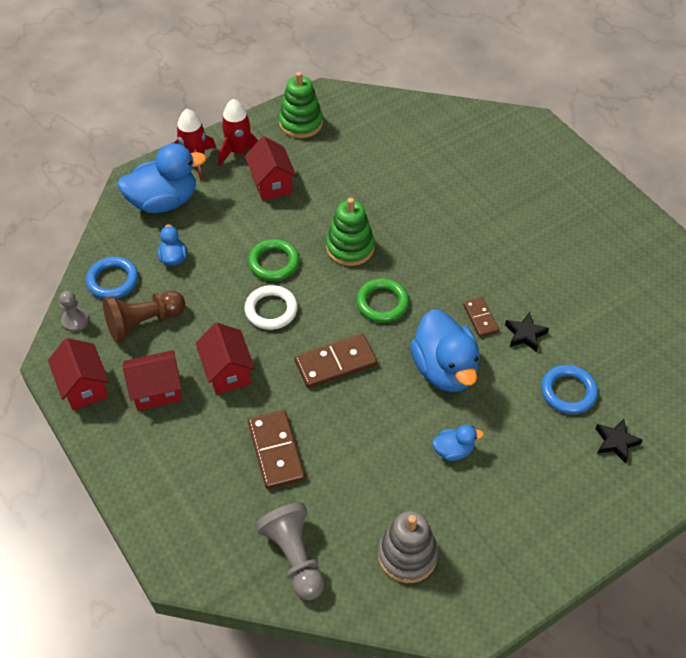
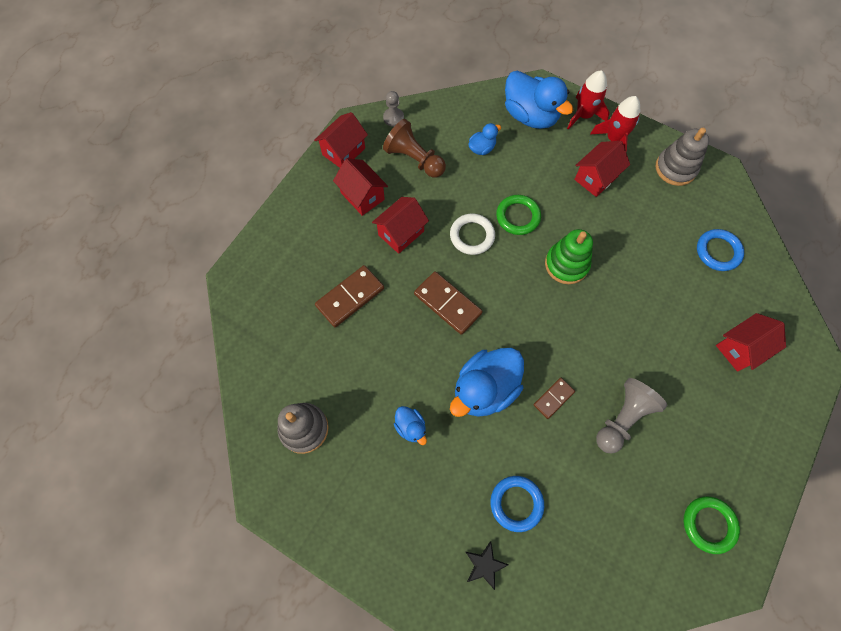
camera: 65 degrees right, 15 degrees up
blue ring [86,257,138,299] -> blue ring moved to [697,229,744,271]
grey pawn [255,503,325,600] -> grey pawn moved to [596,378,667,454]
green stacking toy [279,72,323,138] -> grey stacking toy [656,128,709,186]
green ring [356,278,409,323] -> green ring moved to [684,496,740,554]
black star [505,312,549,352] -> none
none -> red house [716,313,786,372]

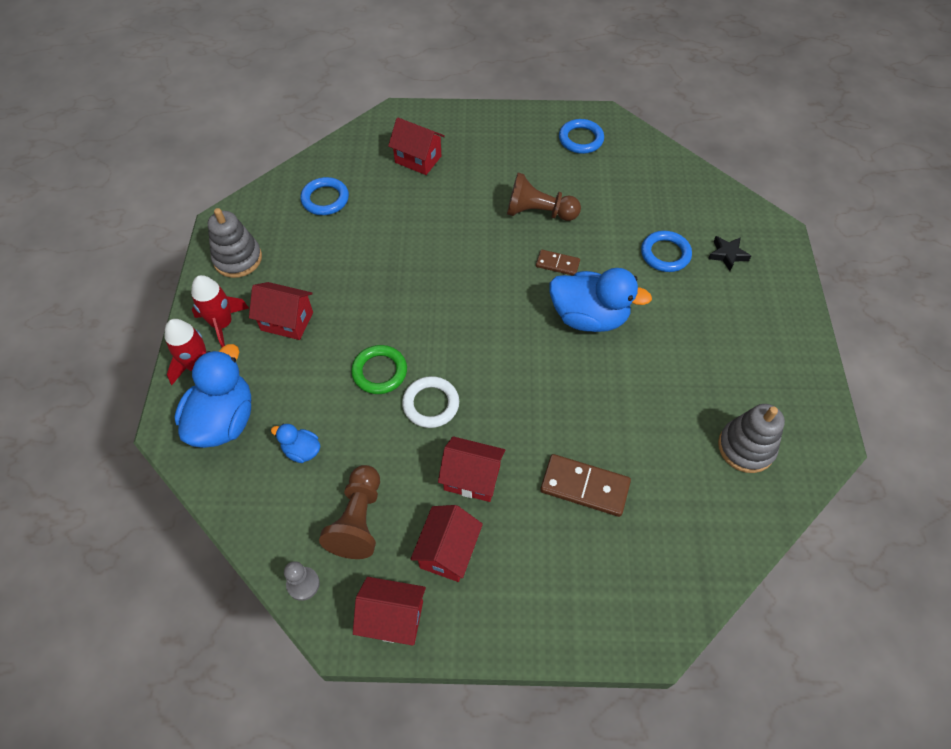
camera: 120 degrees left, 10 degrees down
blue duck [394,406,427,445] -> none
brown domino [414,271,483,335] -> none
green stacking toy [545,229,593,284] -> none
grey pawn [596,378,667,454] -> brown pawn [507,173,581,221]
green ring [684,496,740,554] -> blue ring [559,119,604,154]

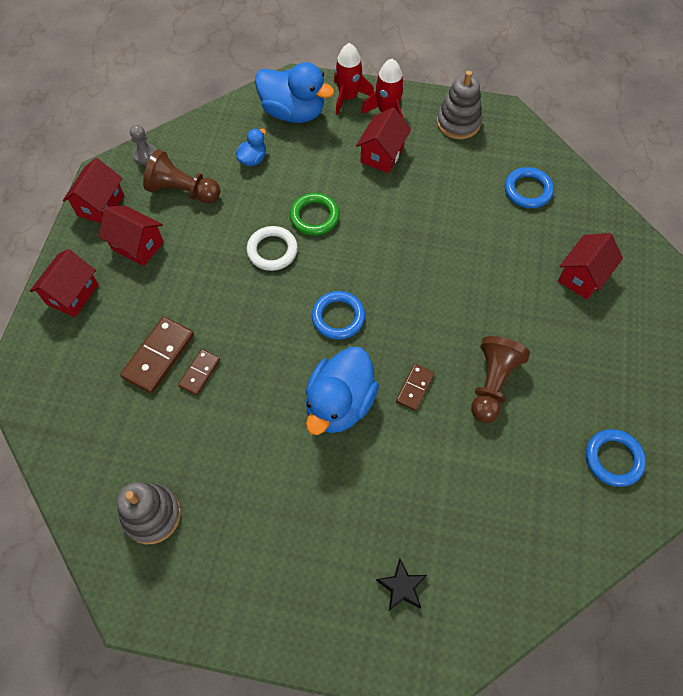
camera: 100 degrees right, 5 degrees up
red house [438,436,505,502] -> red house moved to [30,249,99,317]
blue ring [641,231,692,272] -> blue ring moved to [312,291,365,340]
none -> brown domino [178,349,220,396]

